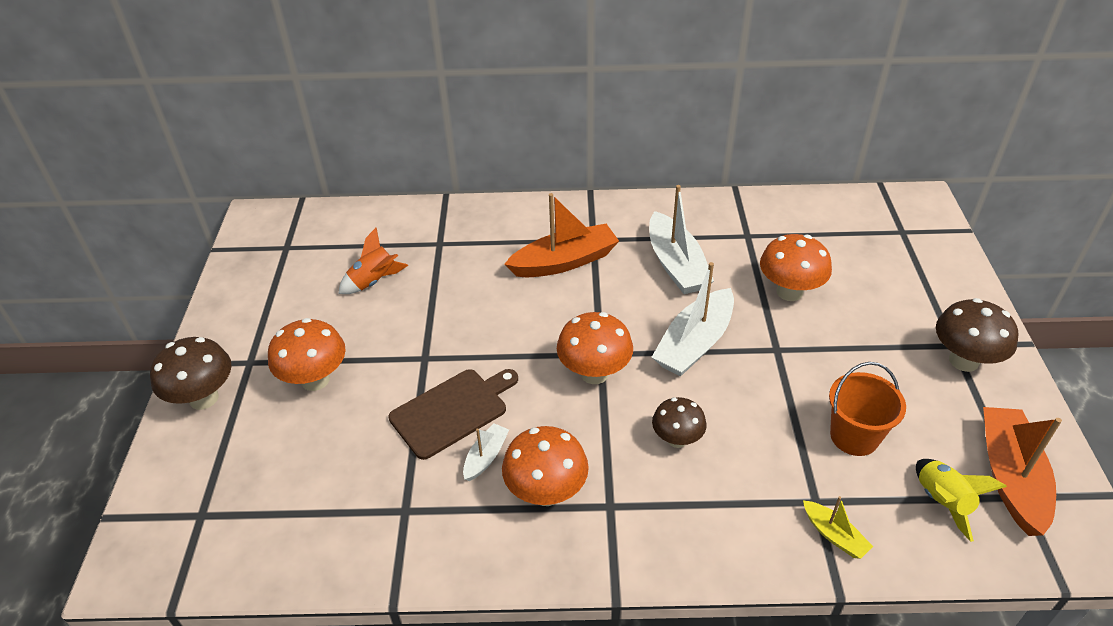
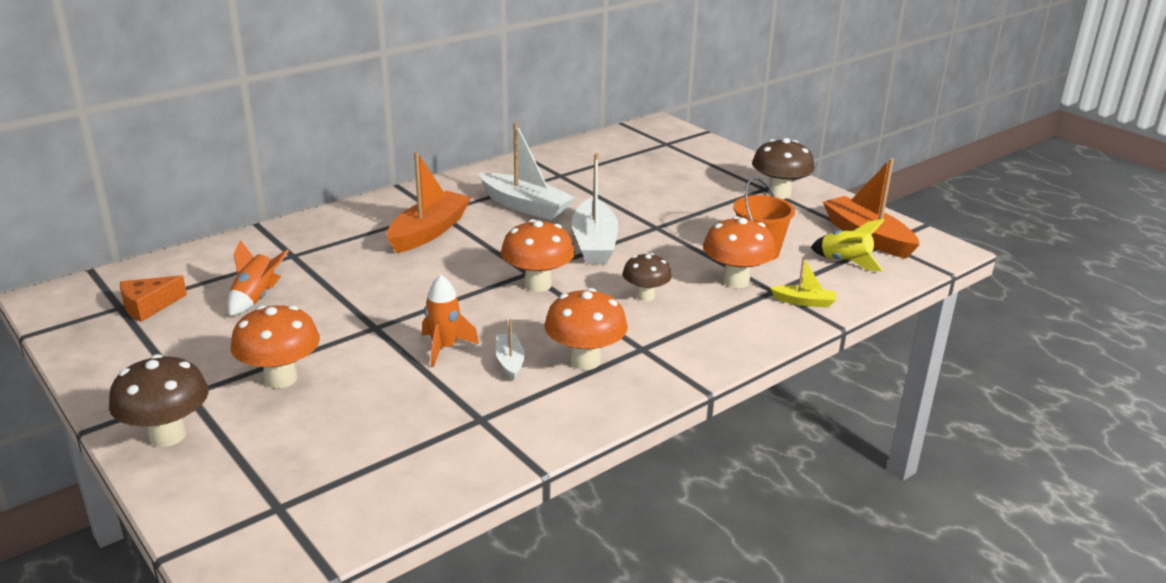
camera: 40 degrees left, 15 degrees down
brown cutting board [389,369,518,460] -> orange rocket [422,275,479,367]
orange mushroom [760,234,832,301] -> orange mushroom moved to [703,216,776,288]
none -> orange cheese [120,275,187,322]

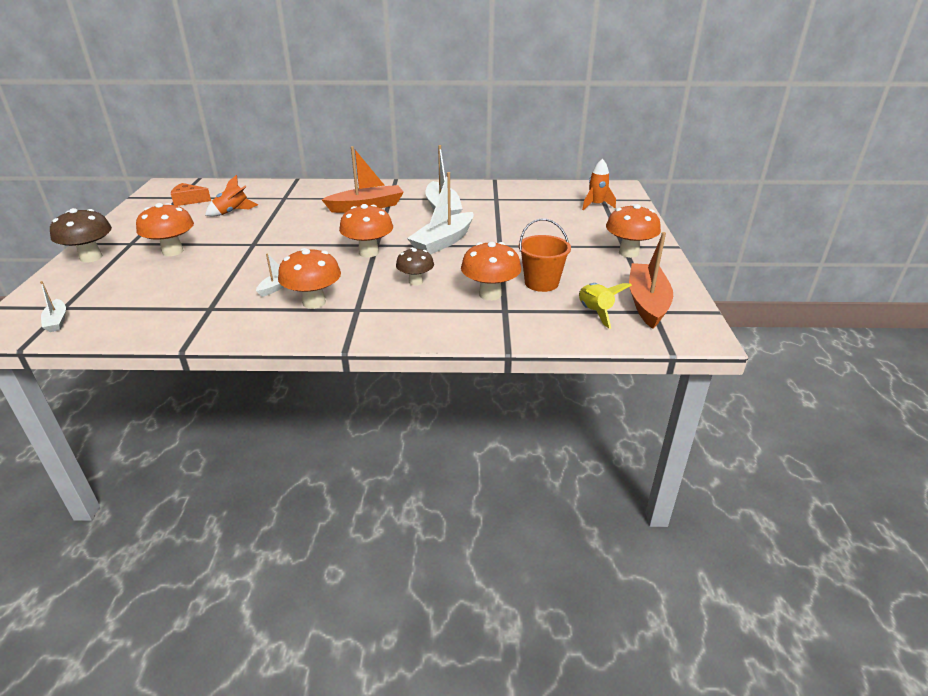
camera: 40 degrees right, 5 degrees up
orange rocket [422,275,479,367] -> orange rocket moved to [582,159,616,210]
brown mushroom [752,138,814,199] -> orange mushroom [606,204,661,258]
yellow boat [770,257,836,308] -> none
none -> white boat [40,281,66,332]

